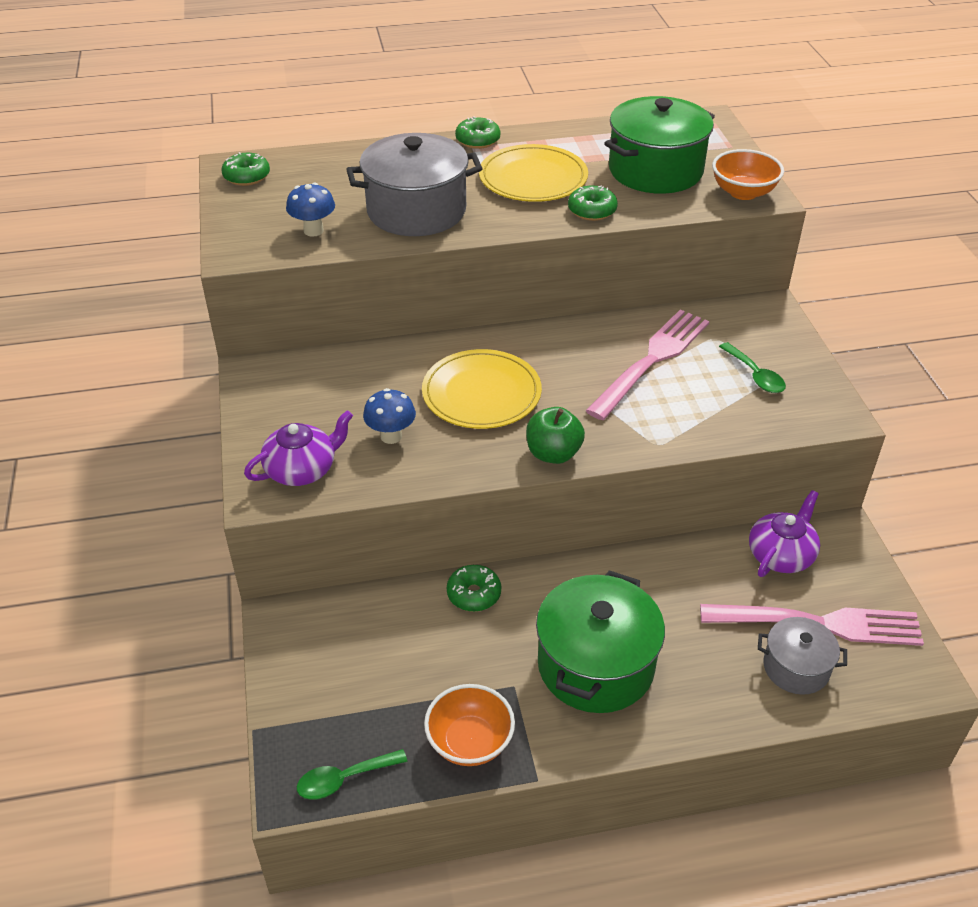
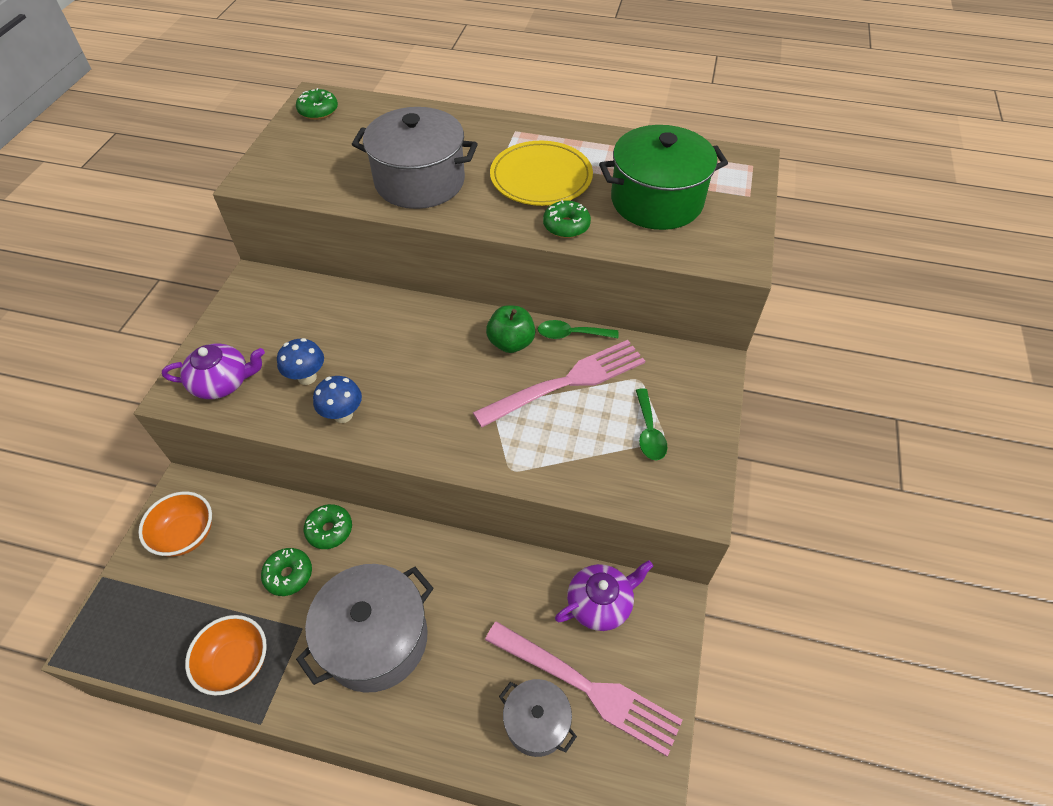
camera: 25 degrees right, 10 degrees up
blue mushroom [286,183,335,237] -> blue mushroom moved to [313,376,362,423]
green spoon [297,749,408,800] -> green spoon moved to [538,320,618,339]
yellow plate [422,349,542,429] -> none
green donut [455,116,500,149] -> green donut moved to [261,548,312,596]
green apple [526,407,585,464] -> green apple moved to [486,305,535,353]
green pot [536,570,665,713] -> grey pot [296,564,434,693]
orange bowl [712,149,784,200] -> orange bowl moved to [138,492,212,557]

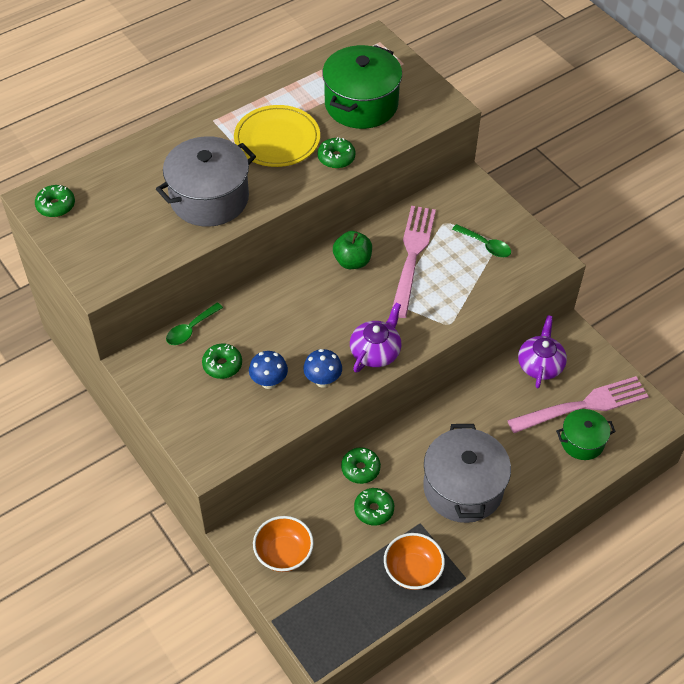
camera: 50 degrees left, 0 degrees up
purple teapot [162,343,265,399] -> purple teapot moved to [350,302,401,373]
grey pot [499,679,577,757] -> green pot [556,409,616,460]
green spoon [538,320,618,339] -> green spoon moved to [166,303,223,345]
none -> green donut [202,343,242,379]

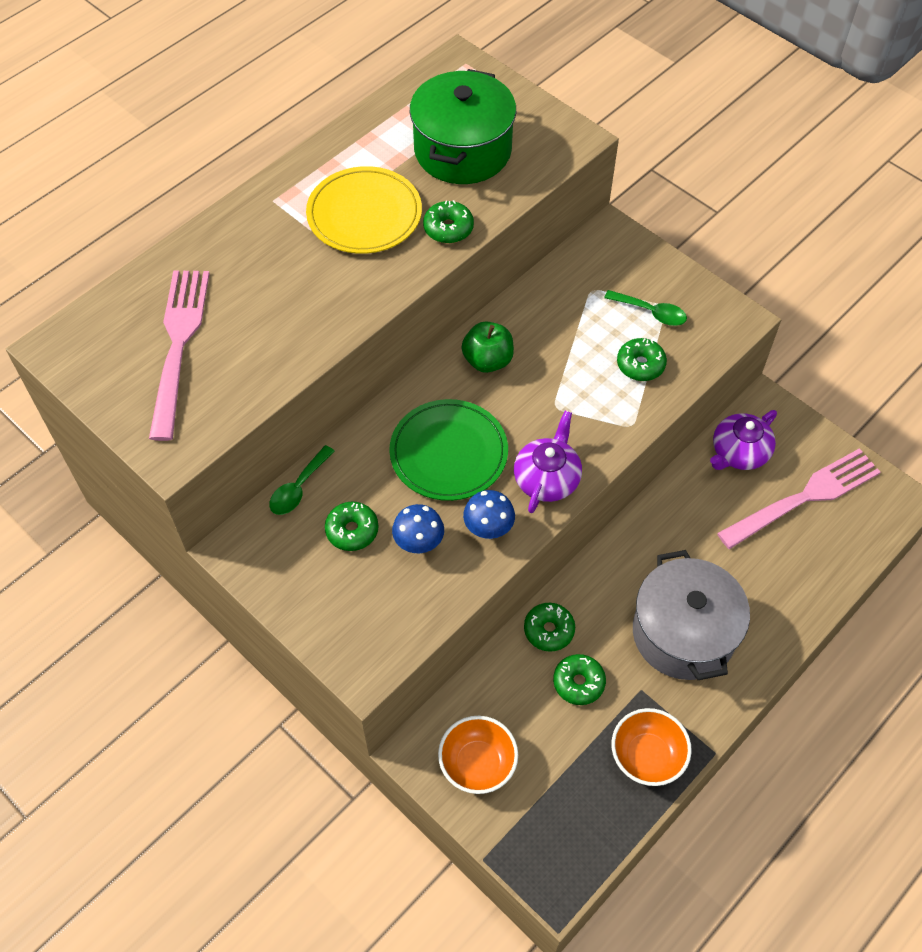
camera: 10 degrees left, 5 degrees up
green donut [35,185,75,217] -> green donut moved to [617,338,667,381]
grey pot [156,136,256,227] -> none
pink fork [392,206,436,318] -> pink fork moved to [149,270,210,441]
purple teapot [518,315,567,388] -> purple teapot turned 135 degrees counterclockwise [710,410,777,470]
green pot [556,409,616,460] -> none
none -> green plate [389,399,508,501]

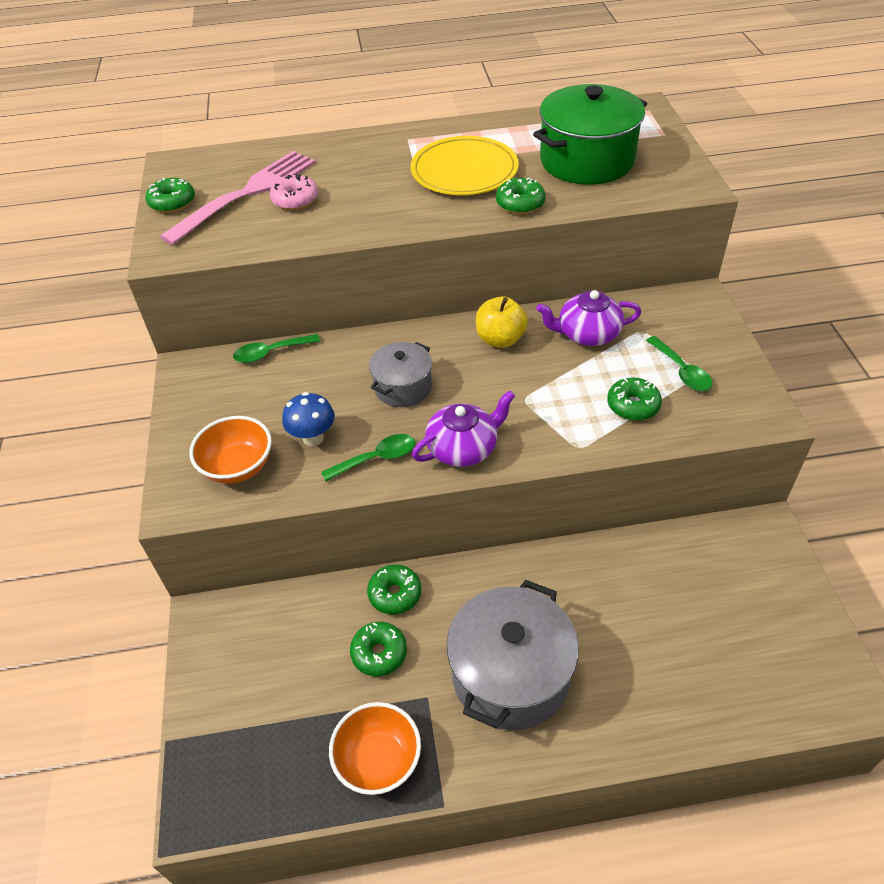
camera: 40 degrees right, 10 degrees down
green donut [325,502,379,551] -> green donut moved to [145,178,195,213]
green plate [389,399,508,501] -> grey pot [369,342,432,407]
orange bowl [438,716,518,794] -> orange bowl moved to [189,416,272,484]
green apple [461,322,514,373] -> yellow apple [476,296,528,348]
blue mushroom [463,490,515,539] -> green spoon [321,434,415,481]
purple teapot [710,410,777,470] -> purple teapot moved to [536,290,642,346]
pink fork [717,448,881,549] -> none
none -> pink donut [270,174,318,210]

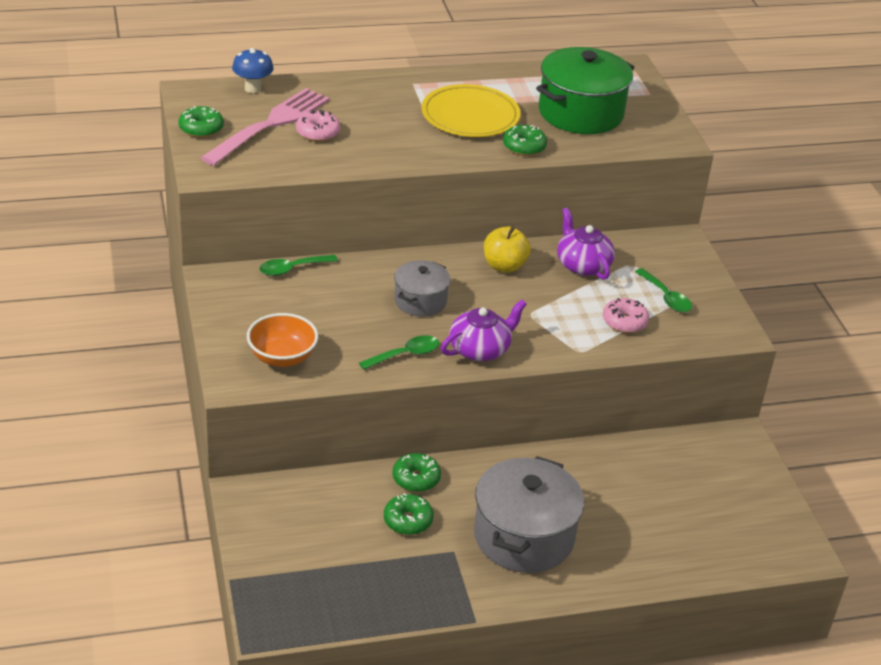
camera: 10 degrees left, 10 degrees down
blue mushroom [282,392,335,446] -> blue mushroom moved to [232,48,274,93]
orange bowl [329,702,421,795] -> none
purple teapot [536,290,642,346] -> purple teapot turned 75 degrees clockwise [557,208,615,280]
green donut [607,378,662,421] -> pink donut [603,298,649,333]

